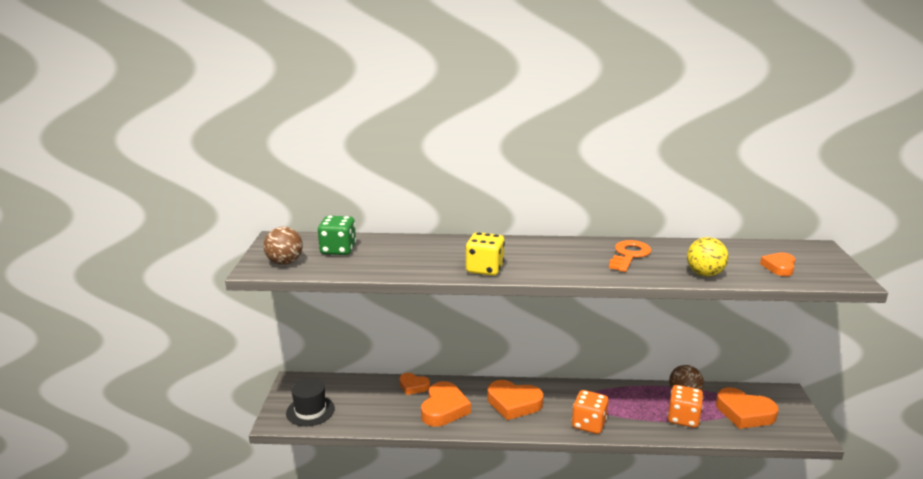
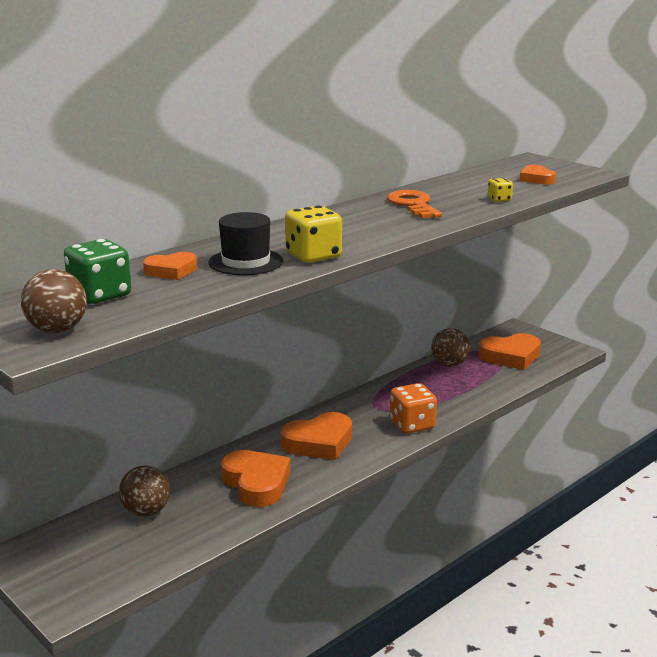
camera: 45 degrees left, 0 degrees up
black hat [286,378,335,426] -> black hat moved to [209,212,283,275]
orange heart [399,373,430,395] -> orange heart moved to [143,252,197,280]
orange dice [667,385,703,428] -> none
yellow ball [687,237,728,276] -> yellow dice [488,178,513,202]
none -> brown ball [119,465,170,517]

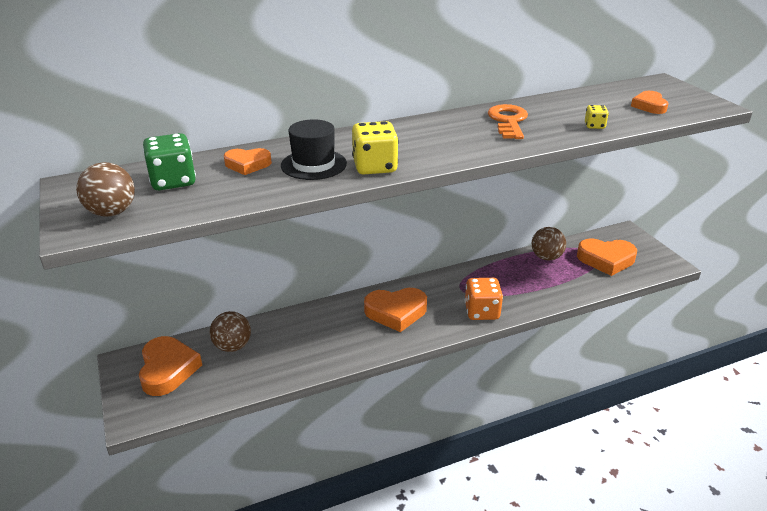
camera: 20 degrees right, 10 degrees up
orange heart [221,450,291,507] -> orange heart moved to [139,336,202,396]

